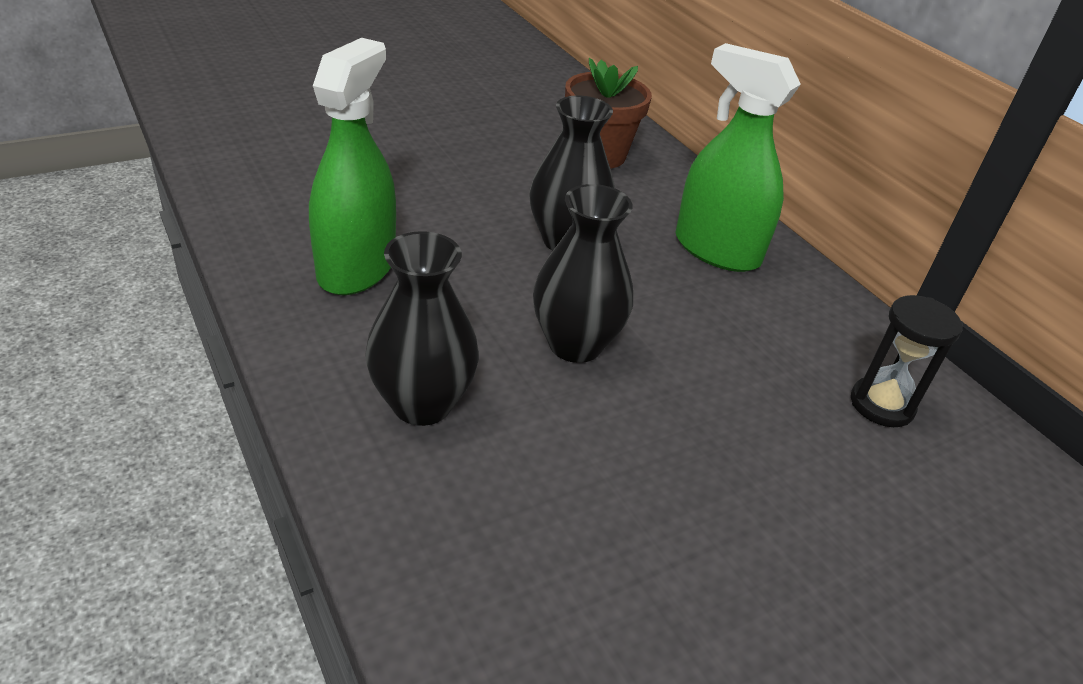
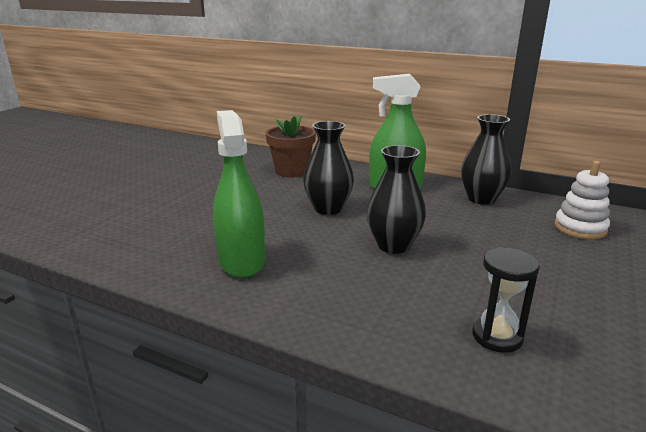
camera: 30 degrees left, 15 degrees down
black vase [365,231,479,426] -> black vase moved to [461,114,512,205]
black hourglass [851,295,963,427] -> black hourglass moved to [472,247,540,353]
none -> white stacking toy [554,161,610,239]

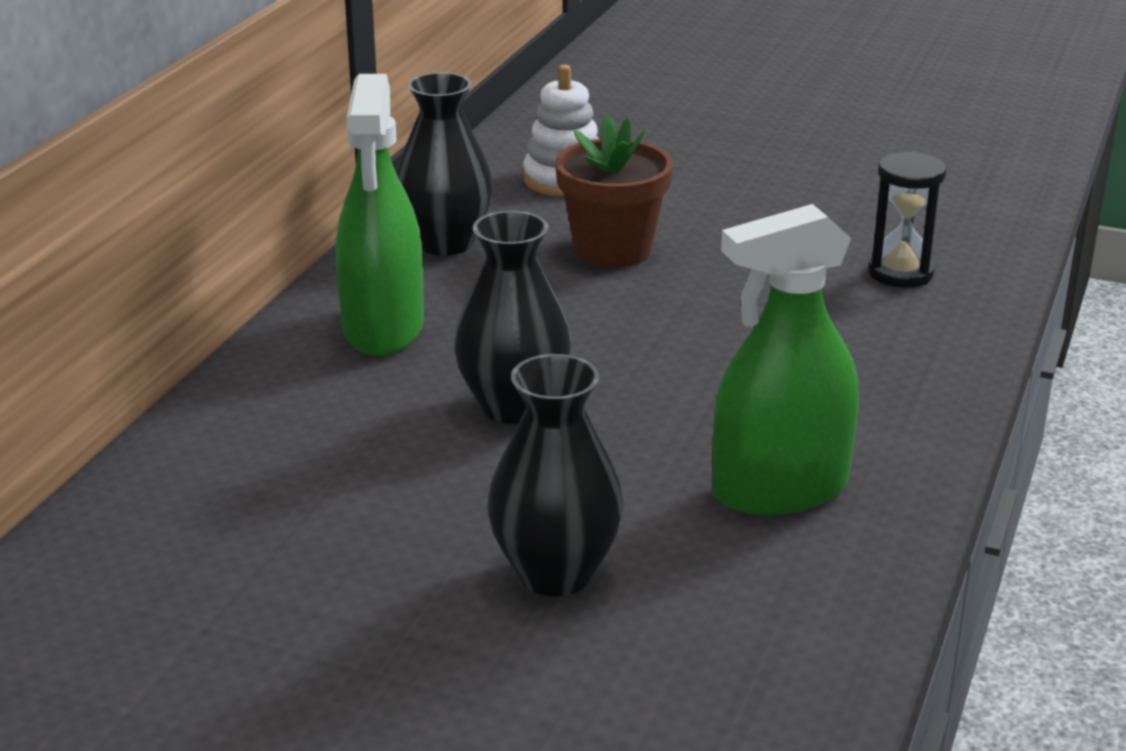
camera: 95 degrees left, 5 degrees up
brown flower pot [266,115,316,178] -> brown flower pot moved to [555,115,673,268]
black vase [366,145,426,254] -> black vase moved to [487,354,624,596]

